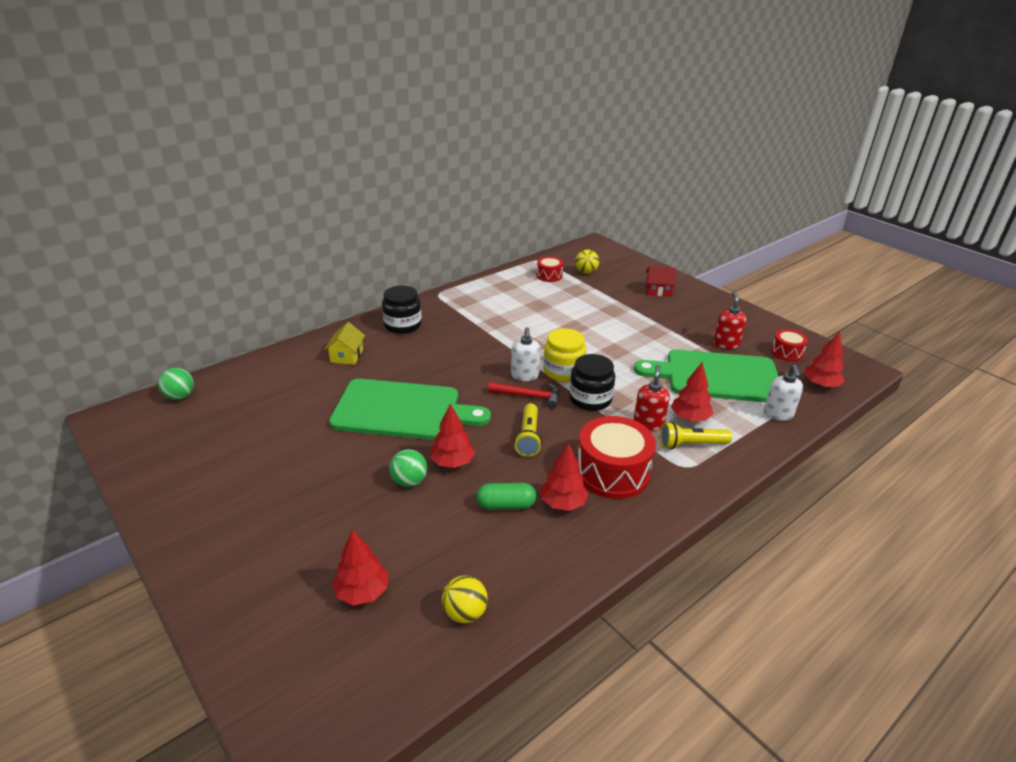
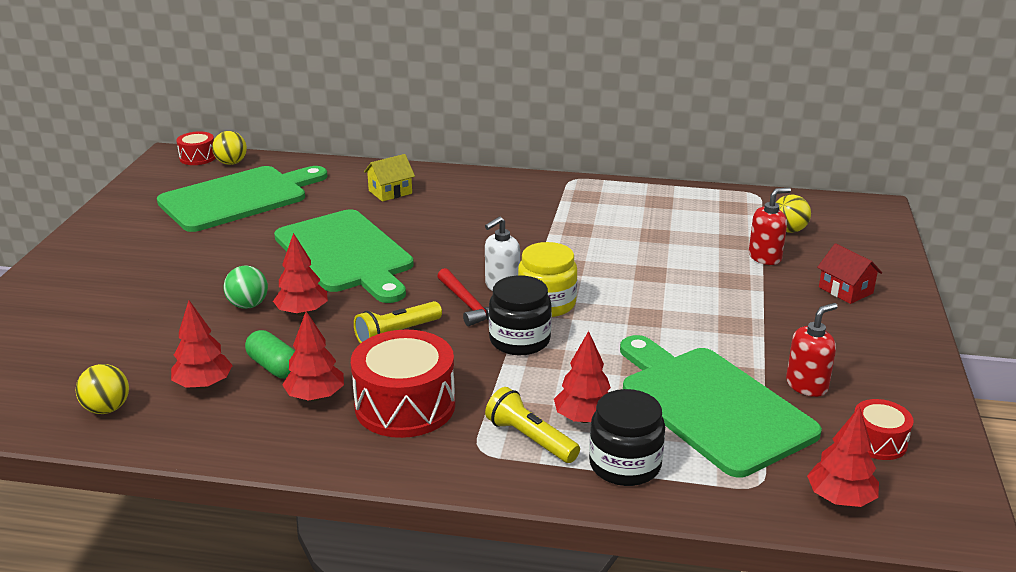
camera: 50 degrees right, 5 degrees down
green ball [158,368,194,400] -> yellow ball [212,131,247,165]
red tree [332,529,389,605] -> red tree moved to [171,300,233,389]
black jar [382,286,422,334] -> black jar moved to [589,389,665,486]
red drum [537,256,563,282] -> red drum moved to [176,131,216,165]
red soap dispenser [634,365,670,431] -> red soap dispenser moved to [749,188,791,265]
white soap dispenser [764,365,803,421] -> none
none -> green cutting board [157,166,327,232]

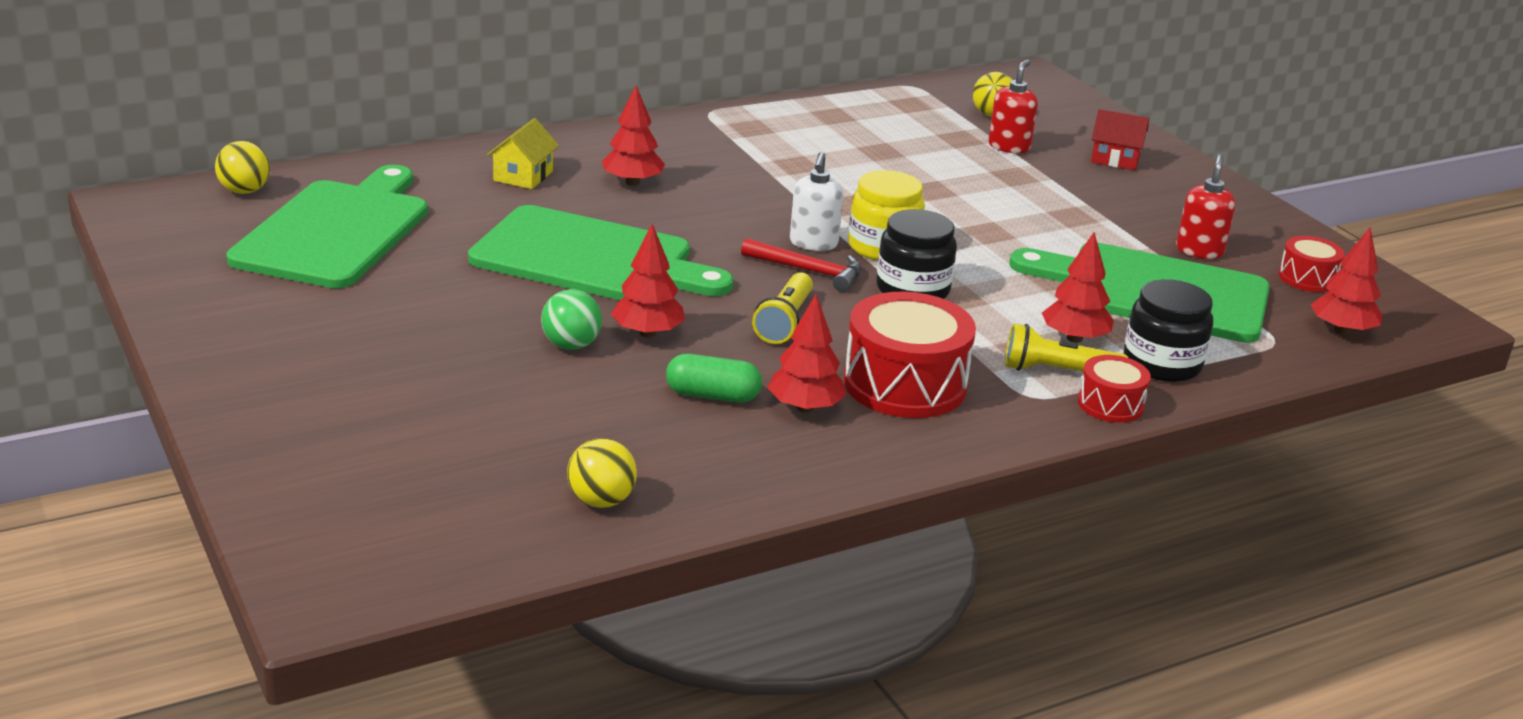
camera: 40 degrees left, 0 degrees up
red tree [171,300,233,389] -> red tree moved to [602,85,665,186]
red drum [176,131,216,165] -> red drum moved to [1078,355,1151,423]

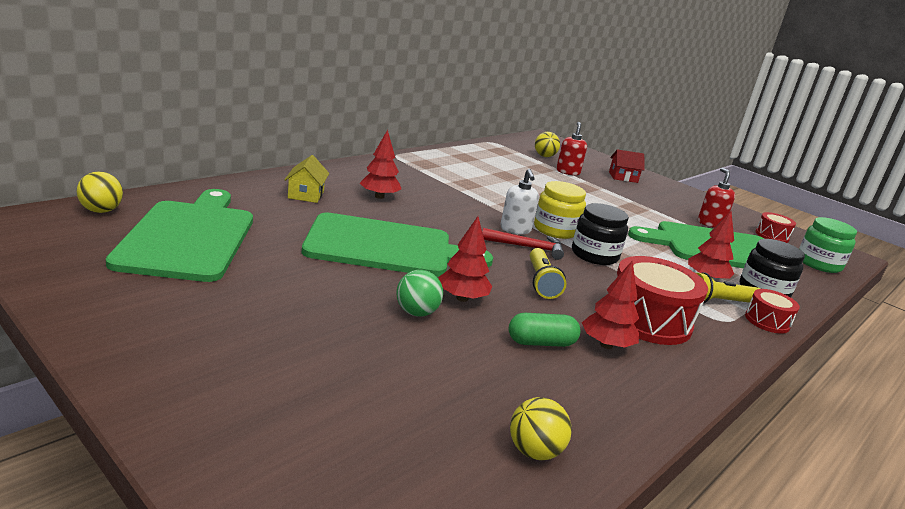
camera: 20 degrees left, 5 degrees down
red tree [1311,227,1382,335] -> green jar [799,217,857,273]

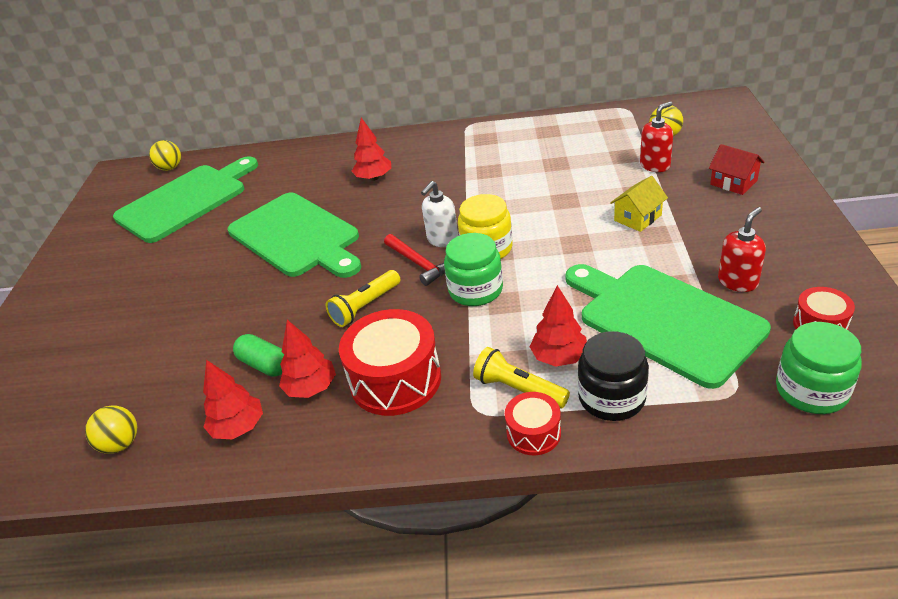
camera: 55 degrees right, 15 degrees up
yellow house [284,155,329,203] -> yellow house moved to [610,176,668,232]
green ball [396,270,443,316] -> none
red tree [438,216,492,302] -> red tree moved to [203,360,263,439]
black jar [572,203,629,265] -> green jar [444,233,503,306]

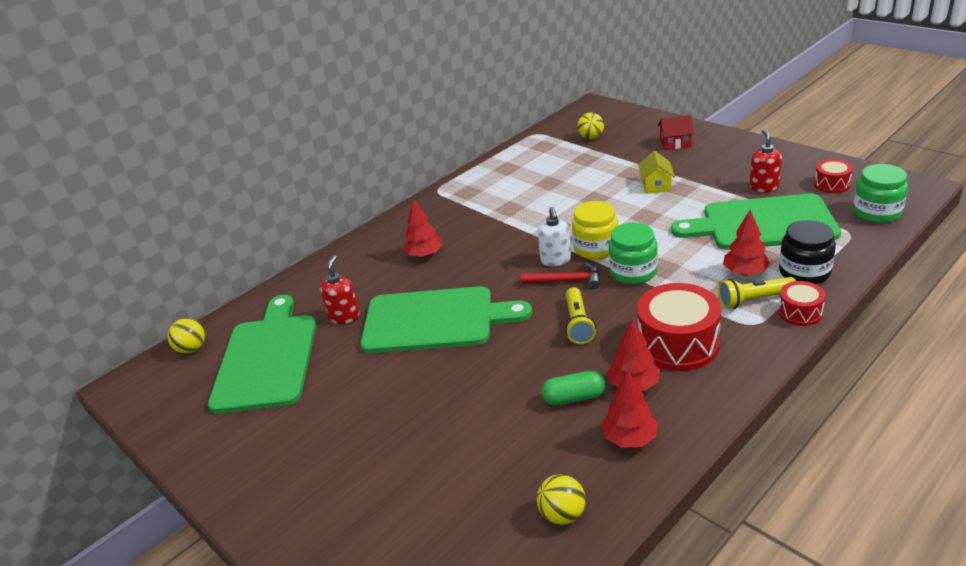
camera: 45 degrees left, 5 degrees down
red soap dispenser [640,101,673,172] -> red soap dispenser moved to [320,255,360,324]

